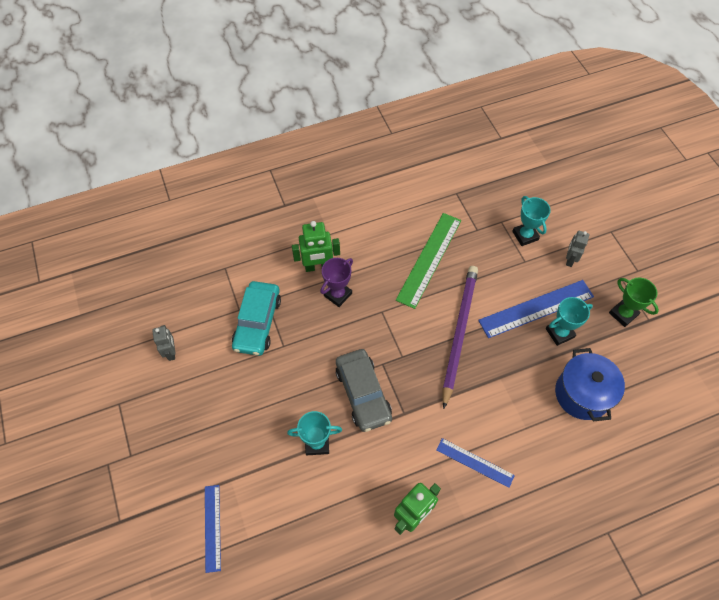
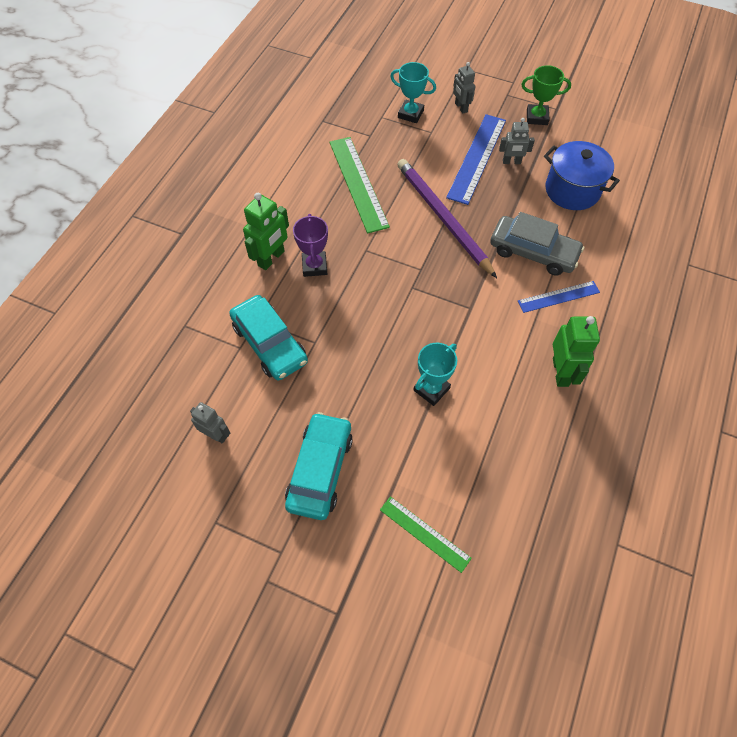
camera: 45 degrees left, 0 degrees up
blue ruler [205,485,221,573] -> green ruler [380,496,472,573]
grey car [336,349,392,432] -> grey car moved to [490,212,584,276]
turquoise trophy [546,297,593,346] -> grey robot [499,118,535,164]
none -> turquoise car [285,412,353,520]

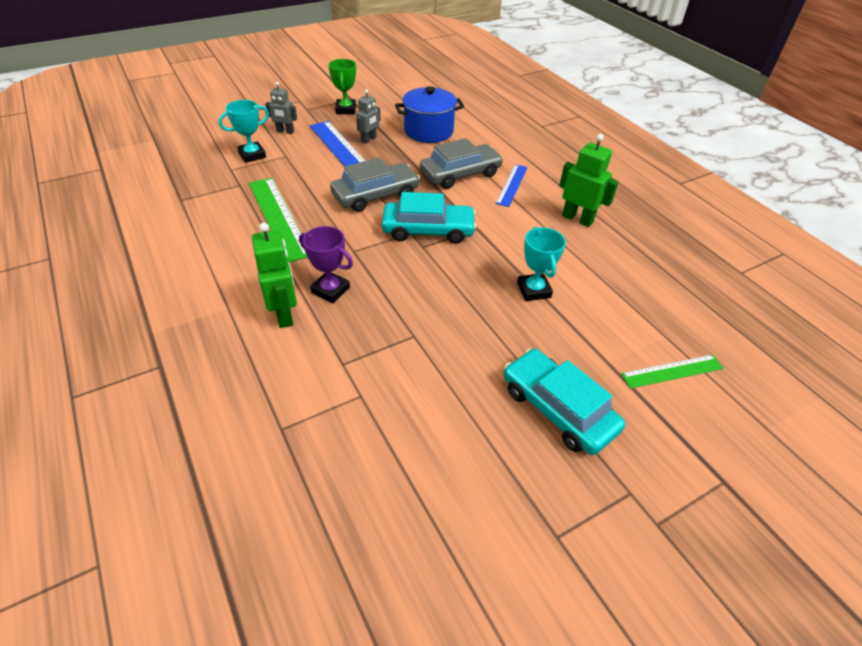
camera: 55 degrees left, 15 degrees down
grey robot [190,402,230,444] -> none
turquoise car [229,295,308,380] -> turquoise car moved to [382,192,476,244]
green ruler [330,137,390,233] -> green ruler turned 45 degrees clockwise [249,178,307,262]
purple pencil [397,159,497,278] -> grey car [330,158,420,212]
green trophy [521,65,571,125] -> green trophy turned 45 degrees counterclockwise [328,59,356,114]

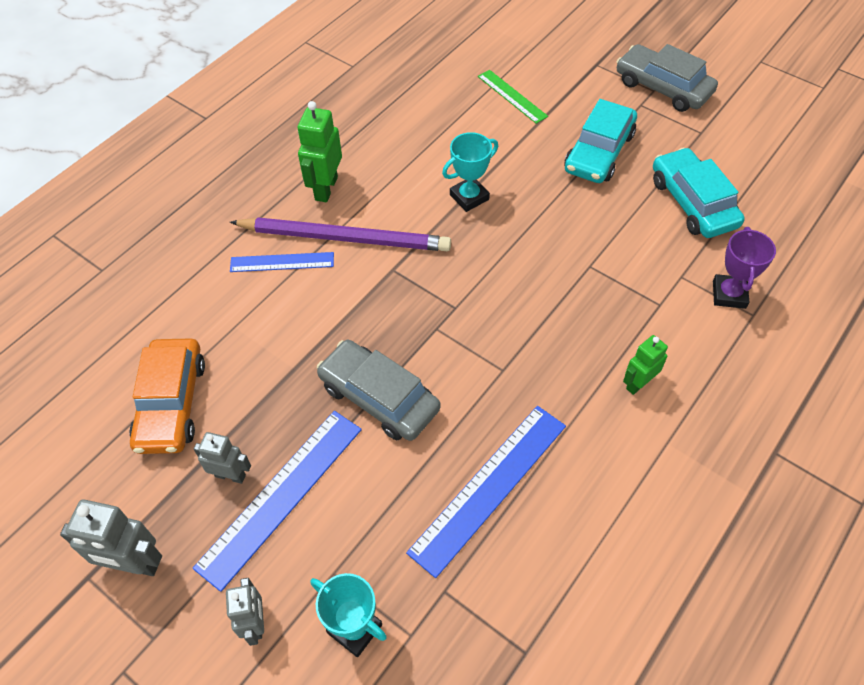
camera: 110 degrees left, 10 degrees up
green ruler [249,178,307,262] -> blue ruler [406,406,566,578]
green robot [252,223,297,328] -> green robot [623,335,668,395], size x0.65
purple trophy [299,226,353,303] -> purple trophy moved to [713,227,776,309]
green trophy [328,59,356,114] -> grey robot [60,499,162,576]
turquoise car [382,192,476,244] -> turquoise car moved to [653,147,745,238]
blue pot [395,86,464,143] -> orange car [129,338,205,454]
grey car [420,138,503,189] -> grey car moved to [617,44,718,112]
none -> purple pencil [230,217,451,251]

